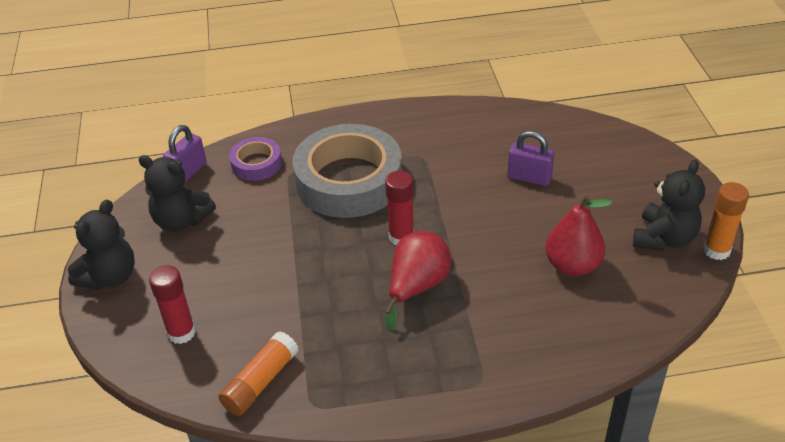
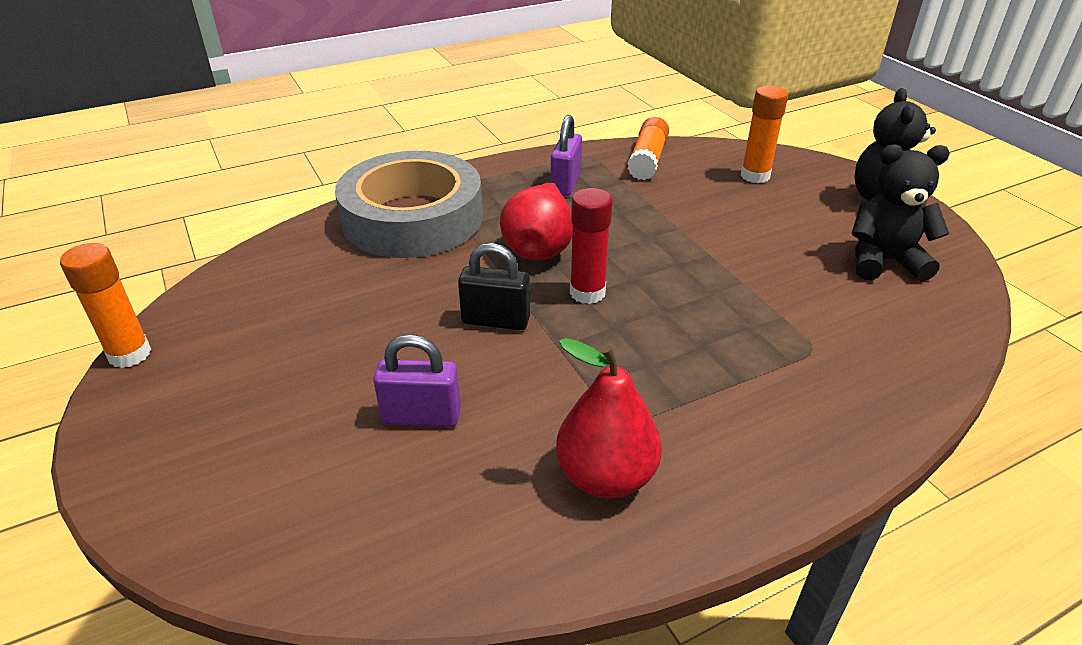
camera: 160 degrees right, 5 degrees down
red glue stick [149,265,196,344] -> orange glue stick [741,86,788,183]
purple padlock [163,125,207,182] -> purple padlock moved to [551,115,582,196]
purple tape [229,137,282,181] -> none
grey tape [292,124,402,218] -> grey tape moved to [335,151,483,258]
red pear [545,195,613,276] -> red pear moved to [556,338,662,498]
black teddy bear [633,160,705,251] -> none
none -> black padlock [458,243,530,330]

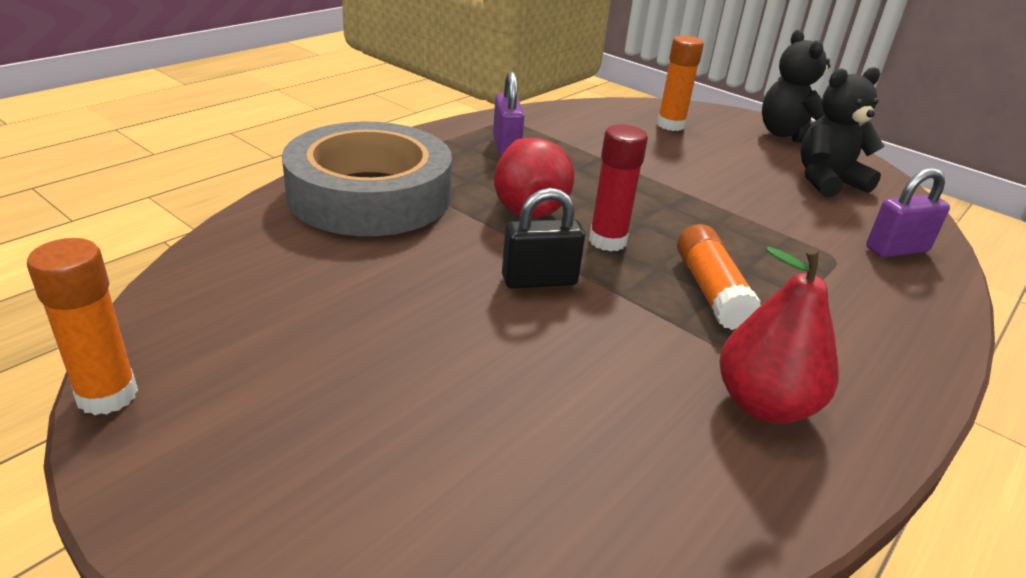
camera: 25 degrees left, 5 degrees down
purple padlock [373,335,461,427] -> purple padlock moved to [866,168,950,258]
orange glue stick [627,117,669,180] -> orange glue stick moved to [677,224,761,330]

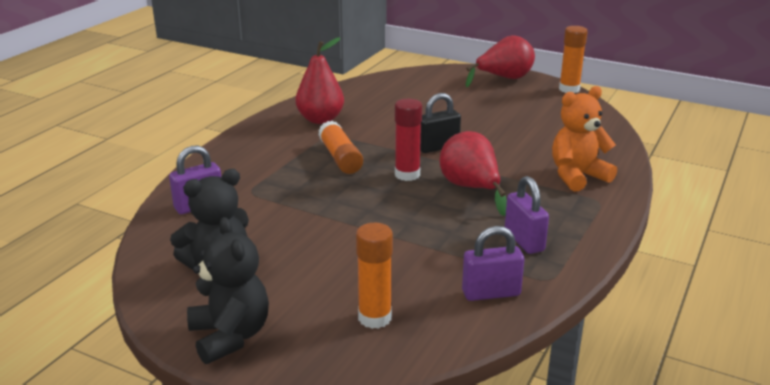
camera: 170 degrees right, 5 degrees down
grey tape [282,121,452,236] -> orange teddy bear [552,86,617,192]
none -> purple padlock [462,226,524,301]
none -> red pear [466,35,535,87]

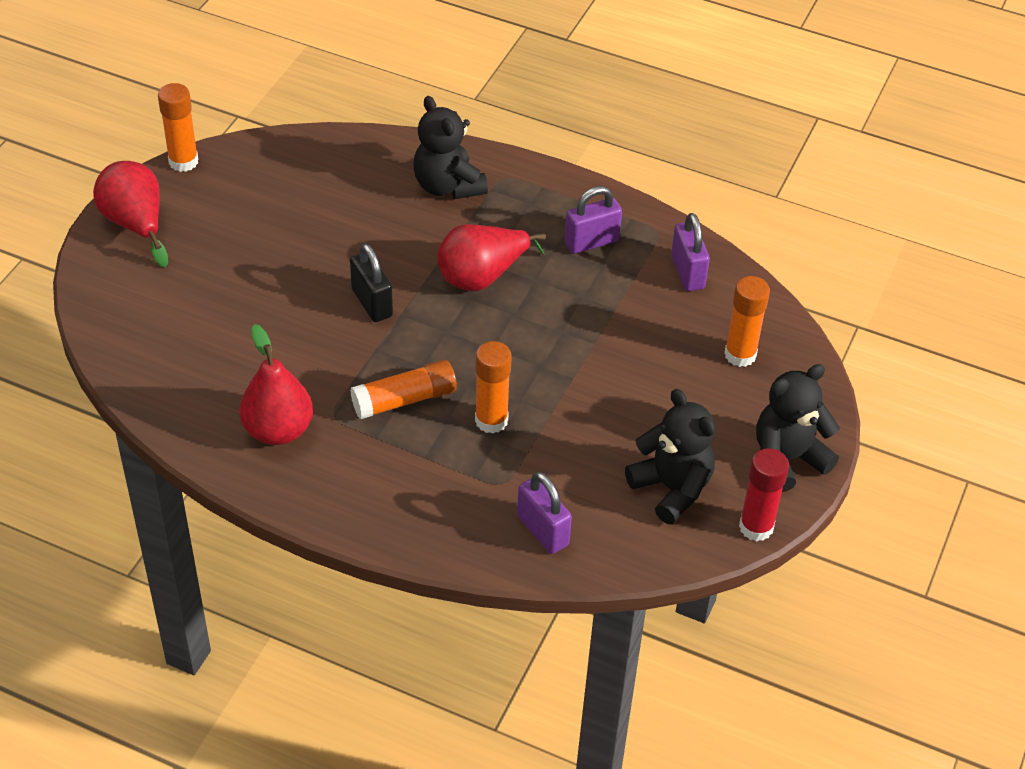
camera: 95 degrees left, 20 degrees up
red glue stick [395,99,422,181] -> red glue stick moved to [739,448,789,541]
orange teddy bear [552,86,617,192] -> black teddy bear [413,96,488,199]
none -> orange glue stick [475,341,512,434]

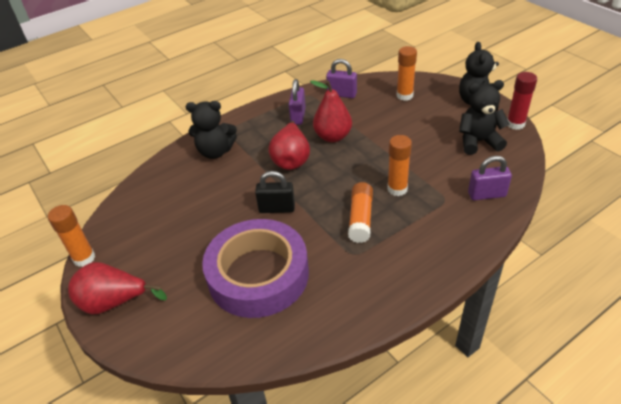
camera: 55 degrees left, 5 degrees down
red pear [239,324,313,445] -> red pear moved to [310,80,352,142]
none -> purple tape [202,219,309,318]

